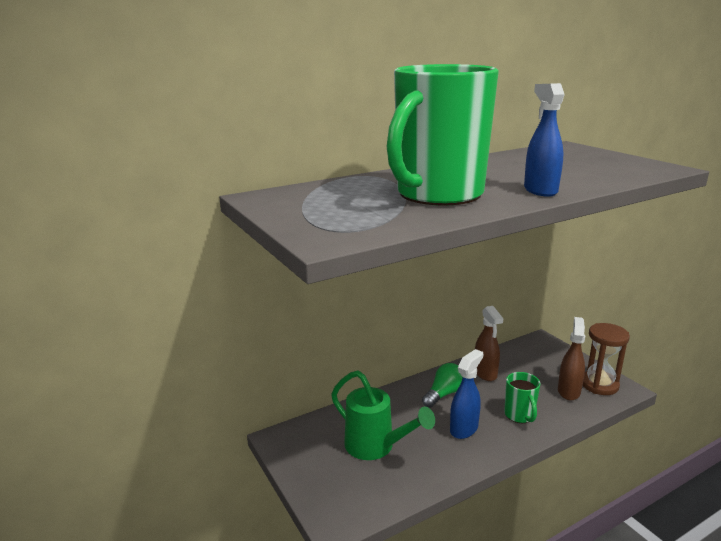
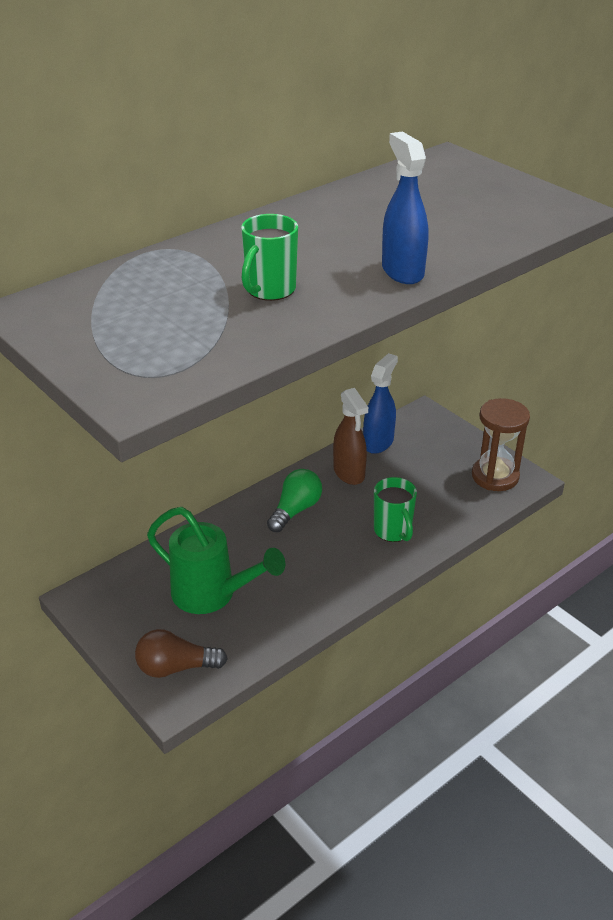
camera: 10 degrees left, 15 degrees up
green mug [387,64,499,206] -> green mug [241,214,298,301], size x0.43
blue spray bottle [450,349,484,439] -> blue spray bottle moved to [363,353,398,454]
brown spray bottle [558,317,585,401] -> none
none -> brown light bulb [135,629,228,678]

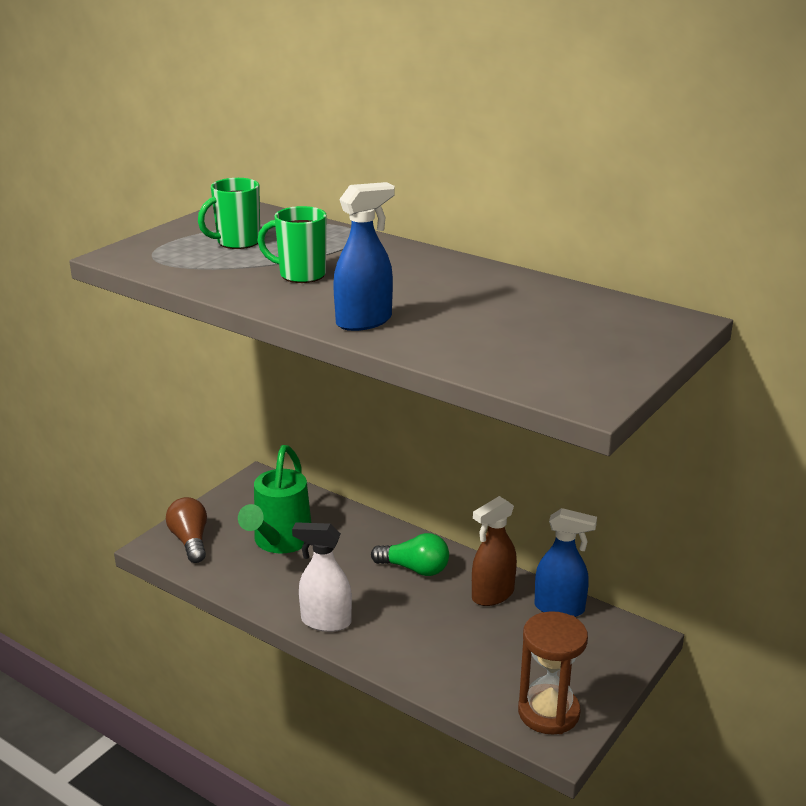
camera: 75 degrees right, 10 degrees down
green mug [374,477,417,542] -> green mug moved to [198,178,260,249]
none -> white spray bottle [292,522,352,632]

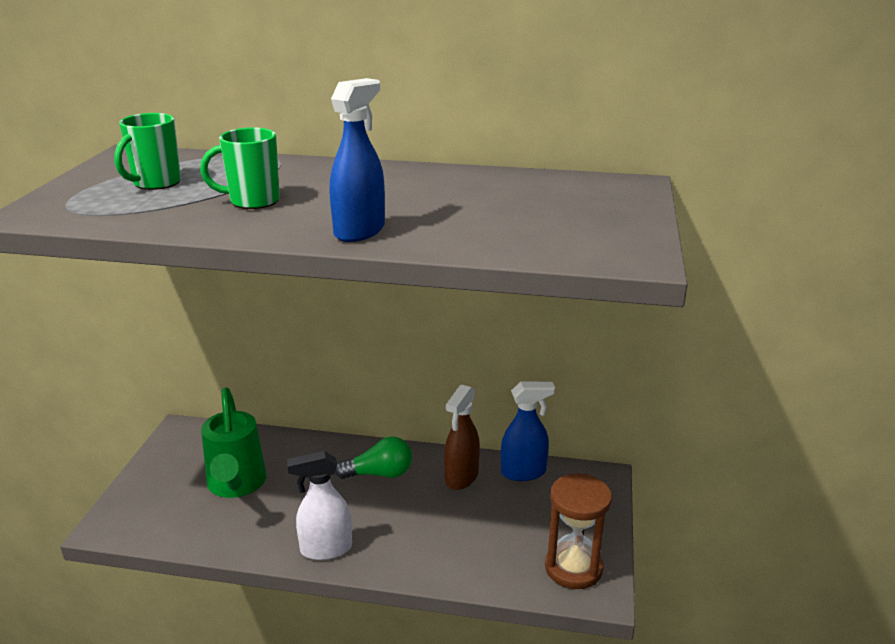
camera: 25 degrees left, 0 degrees up
brown light bulb [166,497,207,563] -> none

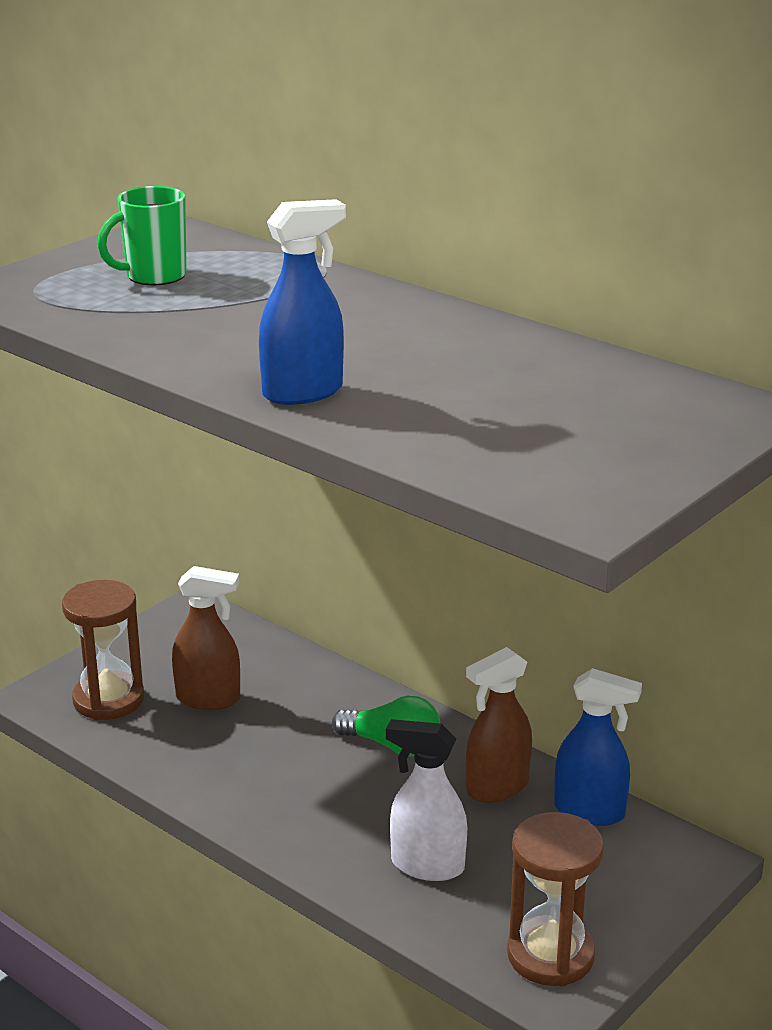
camera: 30 degrees right, 0 degrees up
green mug [200,127,280,209] -> none
green watering can [201,388,267,498] -> brown spray bottle [172,566,240,710]
white spray bottle [287,451,352,560] -> white spray bottle moved to [386,719,467,881]
none -> brown hourglass [62,580,144,720]

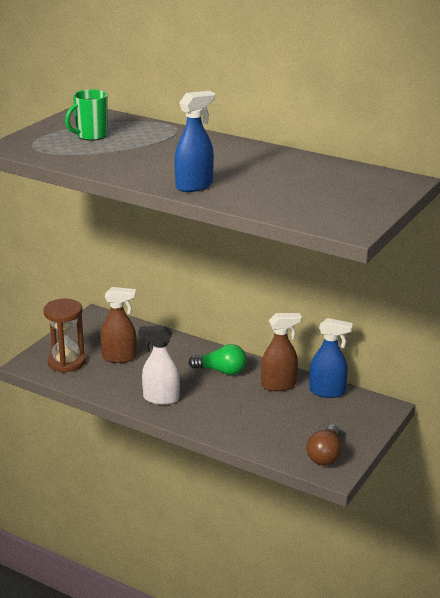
camera: 10 degrees left, 0 degrees up
white spray bottle [386,719,467,881] -> white spray bottle moved to [139,326,180,405]
brown spray bottle [466,647,532,803] -> brown spray bottle turned 150 degrees counterclockwise [261,313,302,391]
brown hourglass [507,812,604,986] -> brown light bulb [307,425,342,466]

